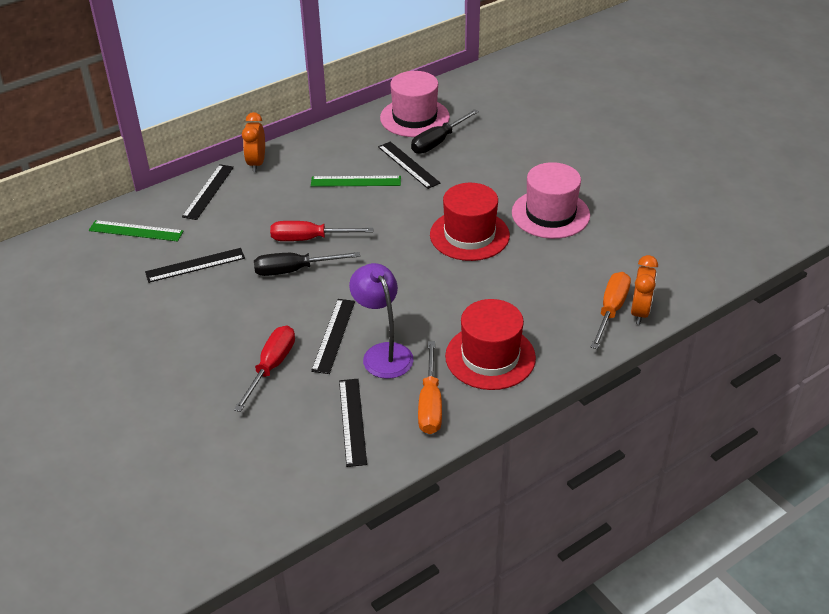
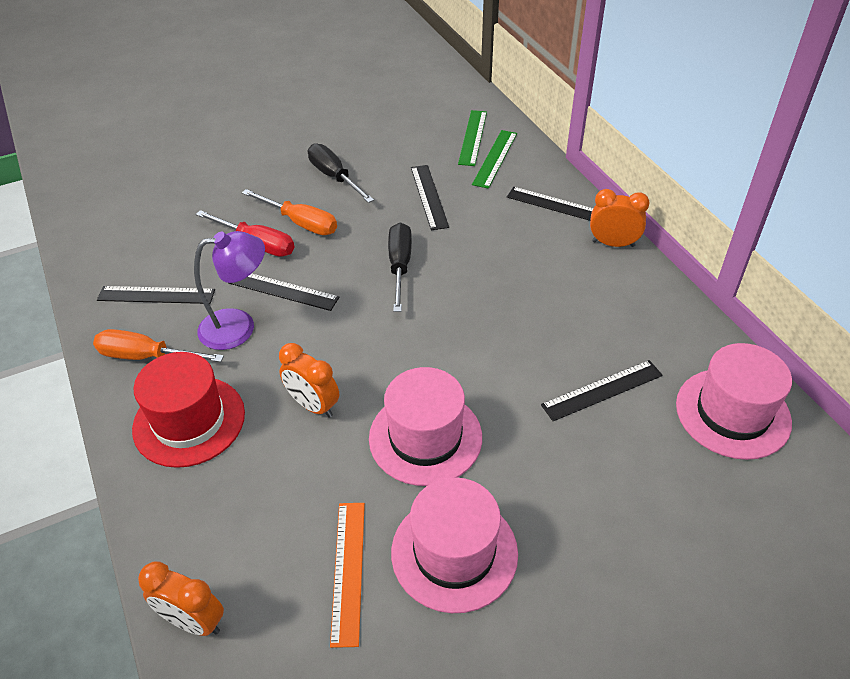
camera: 100 degrees right, 5 degrees up
red screwdriver [270,221,374,241] -> none
green ruler [311,176,401,187] -> green ruler moved to [458,110,487,166]
black screwdriver [411,109,479,154] -> black screwdriver moved to [308,143,374,203]
red hat [430,183,510,261] -> pink hat [369,367,482,486]
orange screwdriver [591,272,631,349] -> orange screwdriver moved to [242,189,337,235]
none -> orange clock [279,343,339,418]
none -> orange ruler [330,503,365,648]

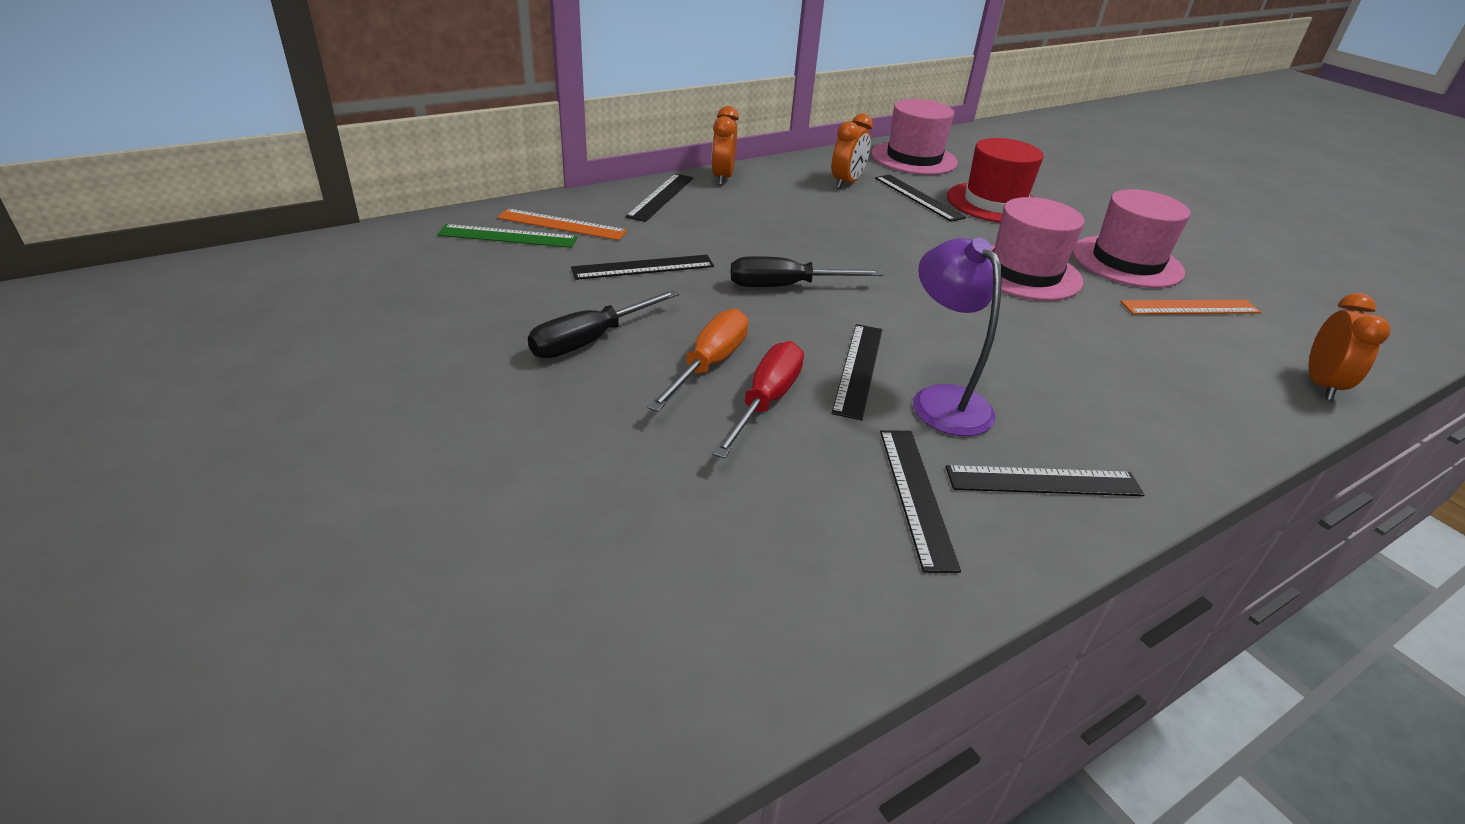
camera: 100 degrees left, 10 degrees down
orange screwdriver [93,329,224,362] -> black ruler [946,465,1144,496]
red hat [132,352,245,468] -> red hat moved to [947,138,1044,223]
orange clock [279,343,339,418] -> orange clock moved to [832,113,873,189]
green ruler [472,130,517,189] -> orange ruler [497,209,627,240]

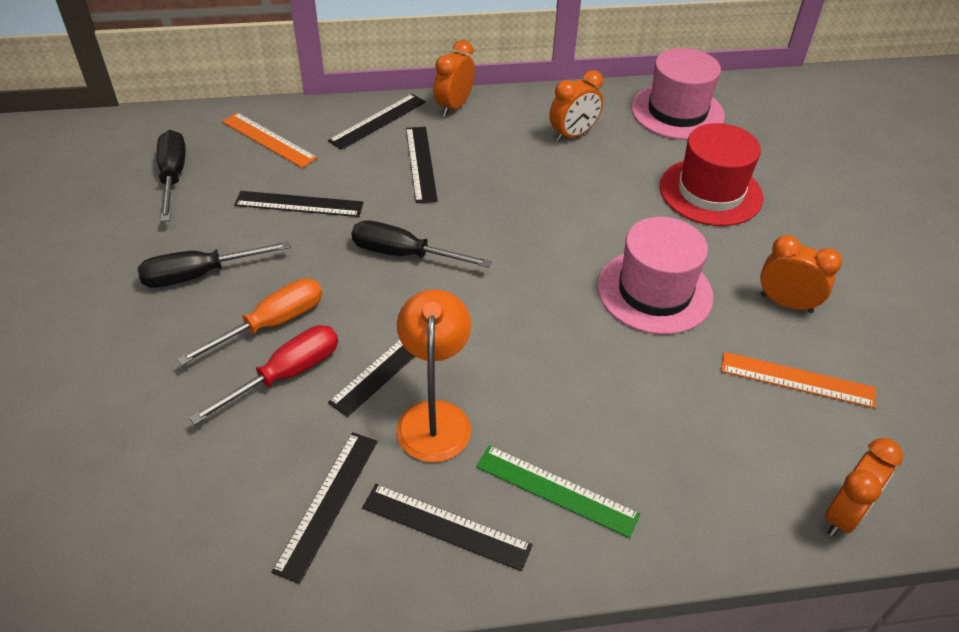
camera: 25 degrees right, 10 degrees up
green ruler [437,224,577,248] -> green ruler moved to [476,445,640,538]
black ruler [875,175,966,222] -> black ruler moved to [406,127,438,203]
purple lamp [913,238,1002,436] -> orange lamp [396,289,471,462]
pink hat [1073,189,1190,288] -> orange clock [760,235,842,313]
none -> black screwdriver [157,130,186,222]

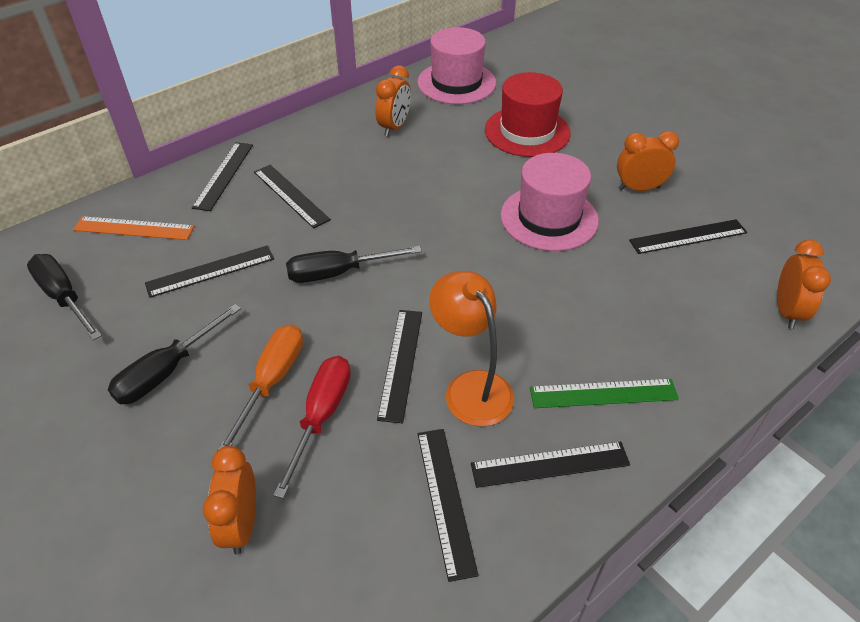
camera: 30 degrees left, 0 degrees up
orange clock [434,40,475,116] -> orange clock moved to [203,446,256,555]
orange ruler [721,352,876,408] -> black ruler [629,219,747,254]

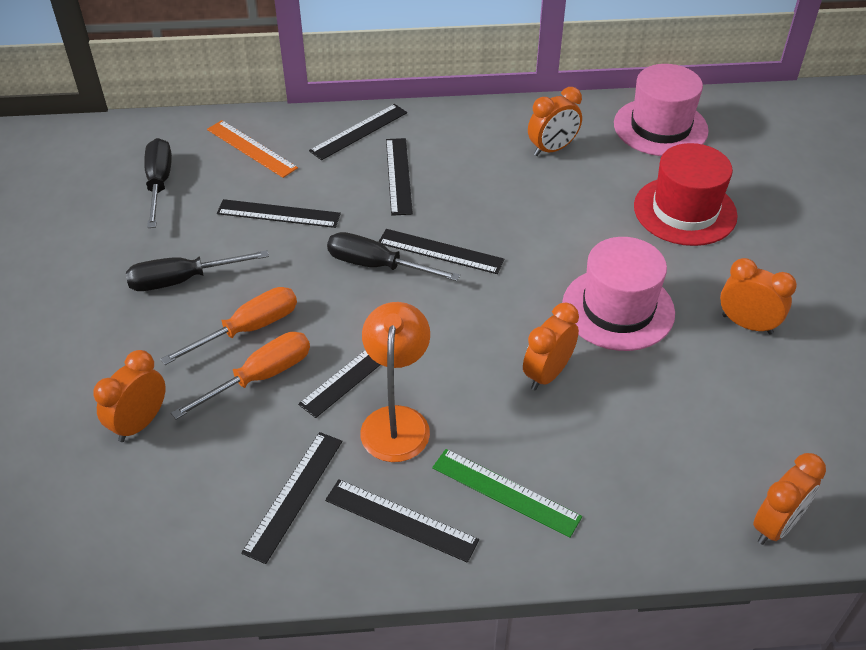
camera: 35 degrees right, 0 degrees up
red screwdriver [273,356,351,499] -> orange screwdriver [171,332,310,420]
black ruler [629,219,747,254] -> black ruler moved to [378,229,504,274]
none -> orange clock [523,303,579,390]

